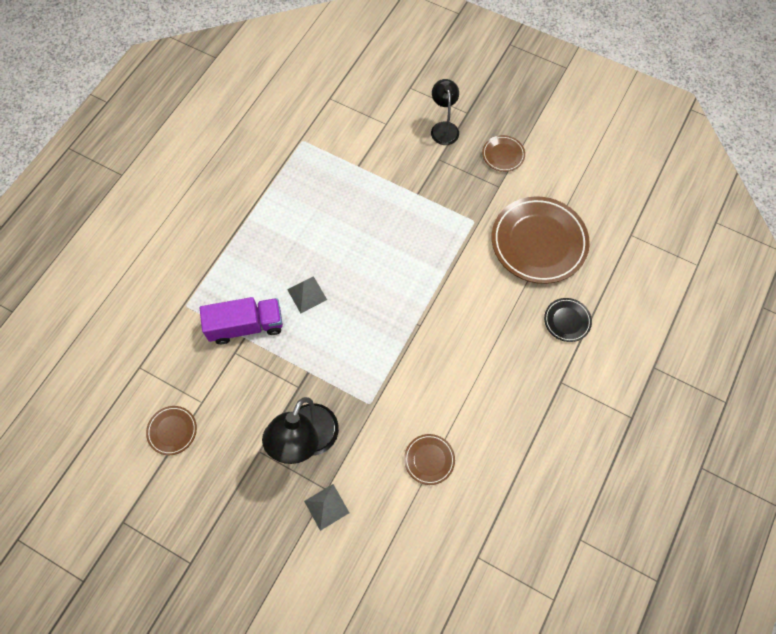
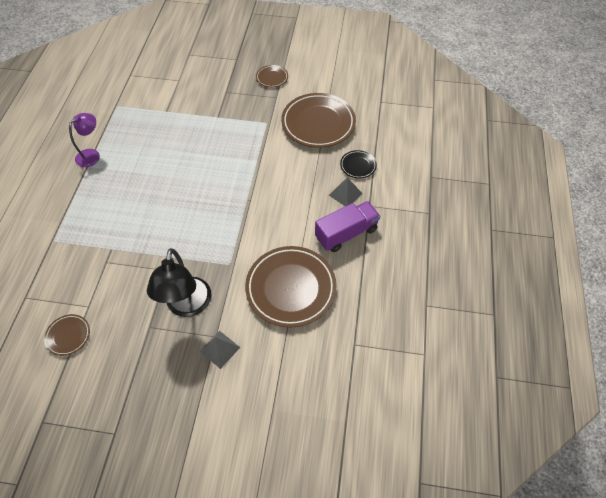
camera: 20 degrees left, 10 degrees down
purple truck [200,297,283,344] -> purple truck moved to [315,201,380,252]
grey pyramid [287,276,327,313] -> grey pyramid moved to [329,178,362,206]
brown plate [404,434,455,485] -> brown plate [245,246,337,327], size x2.15
black lamp [431,79,459,145] -> none
none -> purple lamp [69,113,100,167]

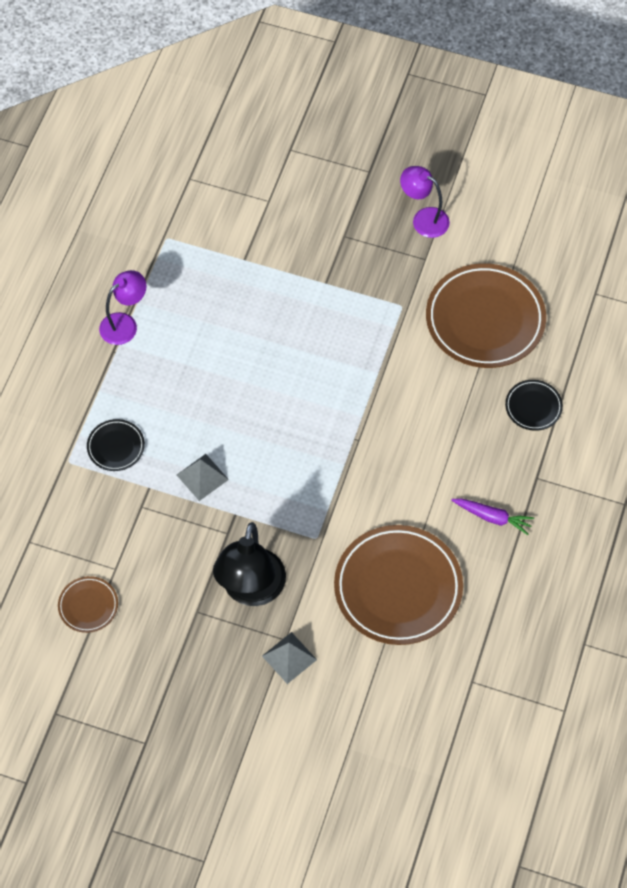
camera: 10 degrees right, 5 degrees up
brown plate [256,65,288,87] -> purple lamp [400,166,450,238]
purple truck [315,201,380,252] -> purple carrot [451,498,534,535]
grey pyramid [329,178,362,206] -> grey pyramid moved to [177,454,229,501]
none -> black plate [87,419,145,471]

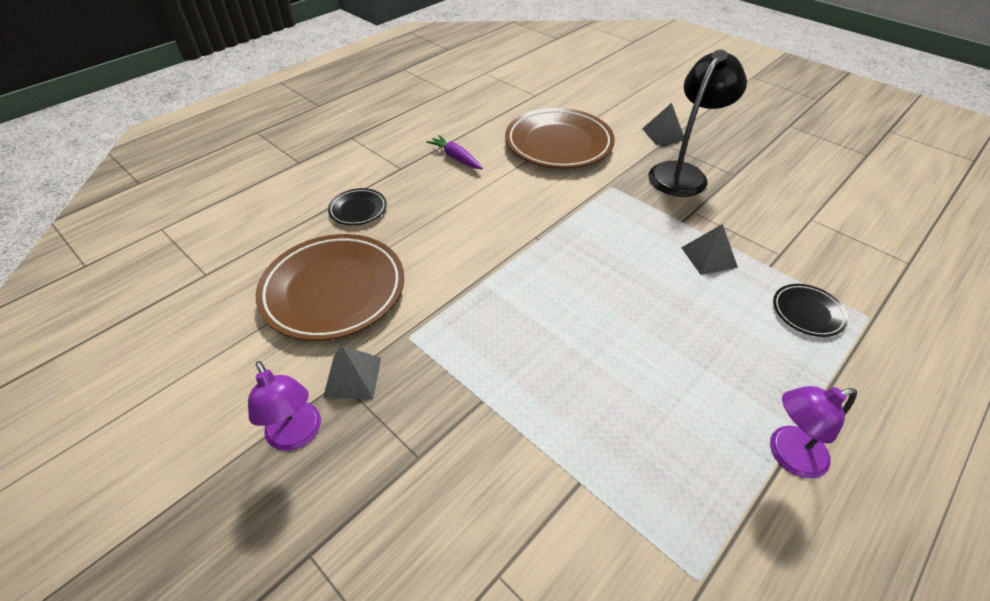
camera: 155 degrees left, 15 degrees down
brown plate [58,576,118,633] -> none
none -> grey pyramid [323,346,381,399]

